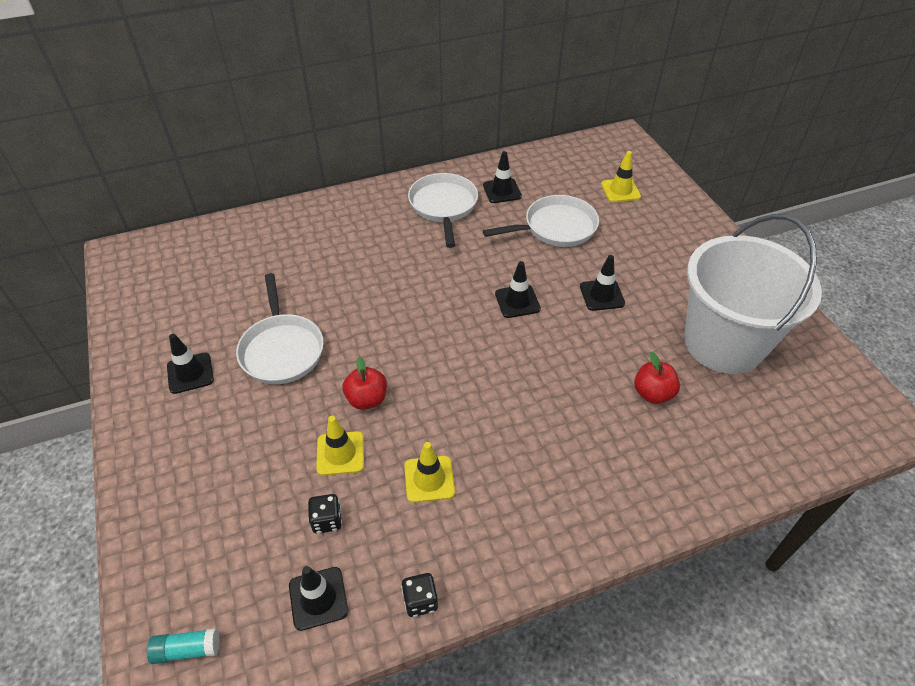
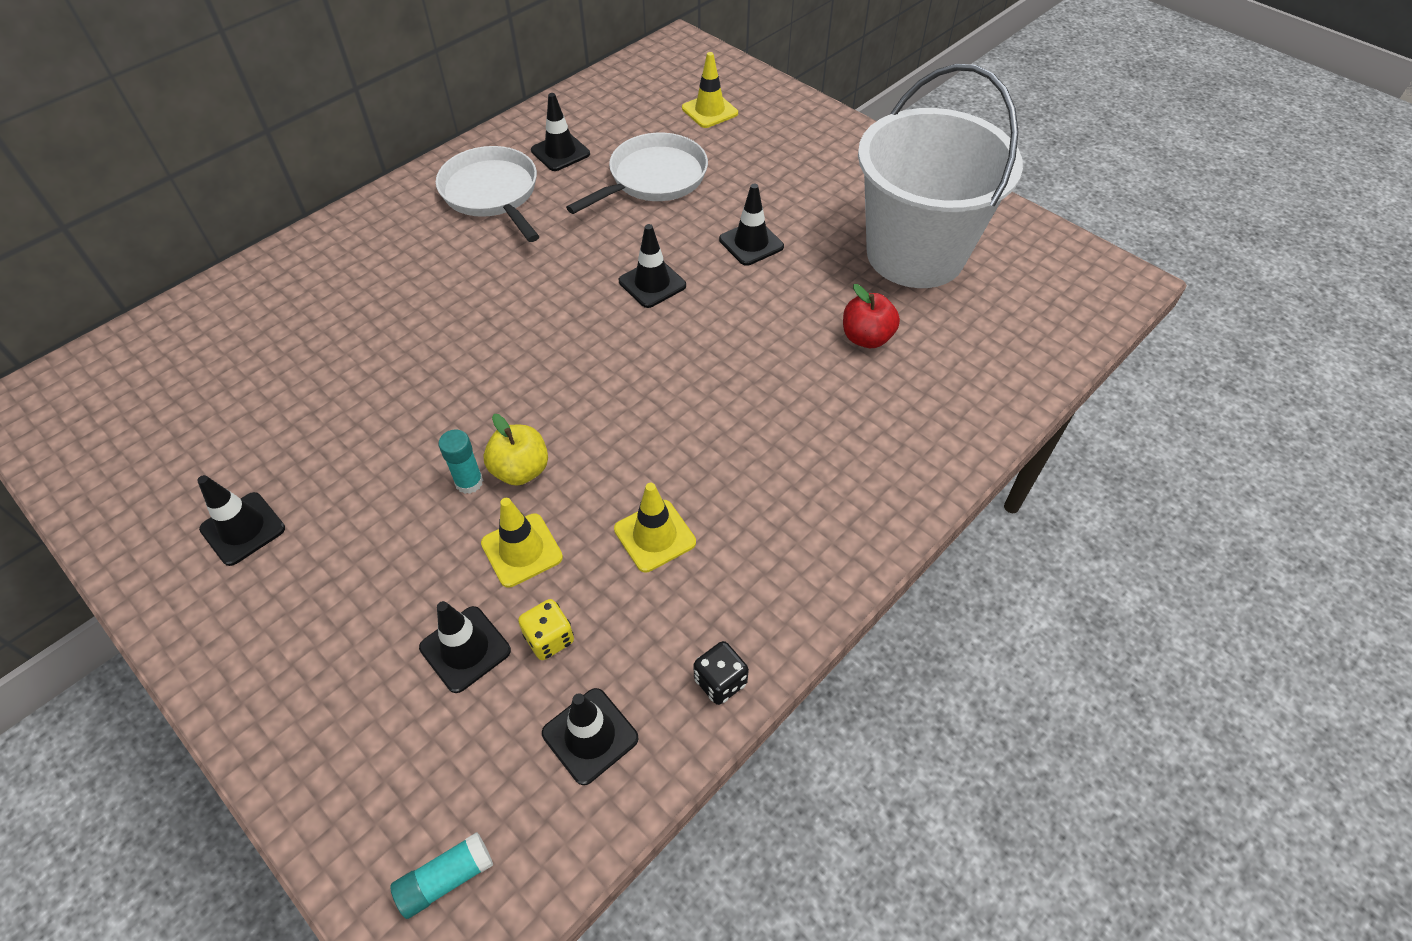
camera: 25 degrees left, 5 degrees up
white pan [236,273,324,384] -> none
black dice [308,494,342,534] -> yellow dice [518,599,574,660]
red apple [343,356,387,410] -> yellow apple [484,414,548,486]
none -> black traffic cone [419,601,511,693]
none -> turquoise glue stick [438,429,483,494]

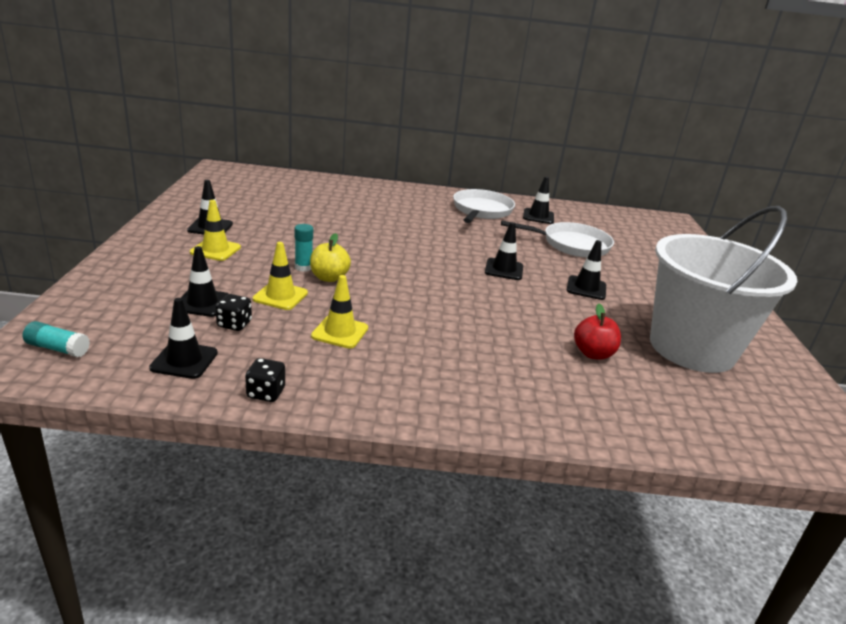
camera: 45 degrees right, 25 degrees down
yellow dice [518,599,574,660] -> black dice [215,294,252,331]
yellow traffic cone [682,52,738,128] -> yellow traffic cone moved to [190,200,241,261]

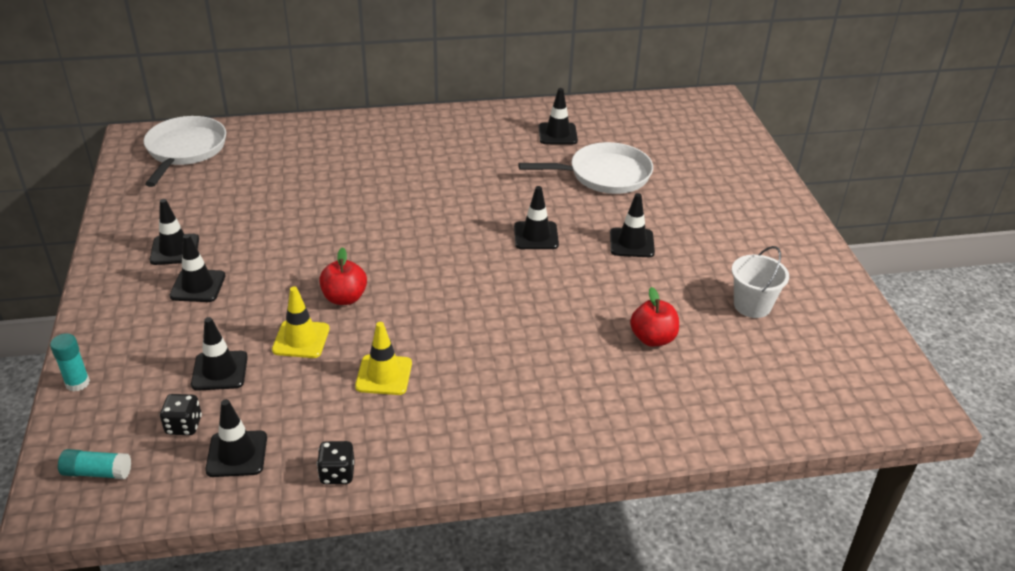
camera: 10 degrees left, 10 degrees up
yellow traffic cone [190,200,241,261] -> black traffic cone [169,234,226,302]
black dice [215,294,252,331] -> black dice moved to [160,394,202,435]
turquoise glue stick [295,224,313,272] -> turquoise glue stick moved to [50,333,90,392]
yellow apple [310,233,351,282] -> red apple [319,247,367,305]
white pan [453,189,515,223] -> white pan moved to [144,116,226,187]
white bucket [650,206,797,373] -> white bucket [732,246,789,318], size x0.42

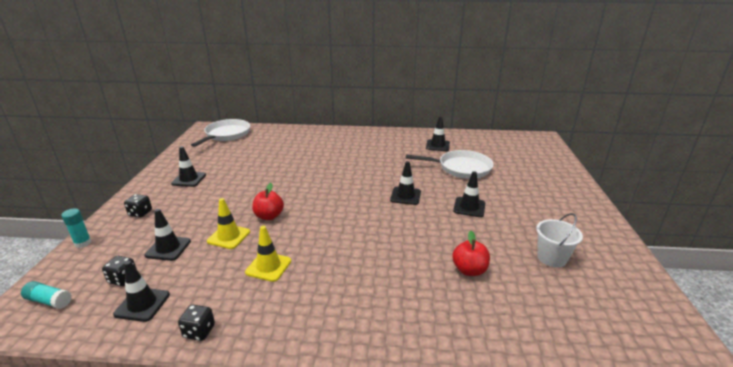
camera: 15 degrees right, 10 degrees down
black traffic cone [169,234,226,302] -> none
none -> black dice [124,194,152,218]

